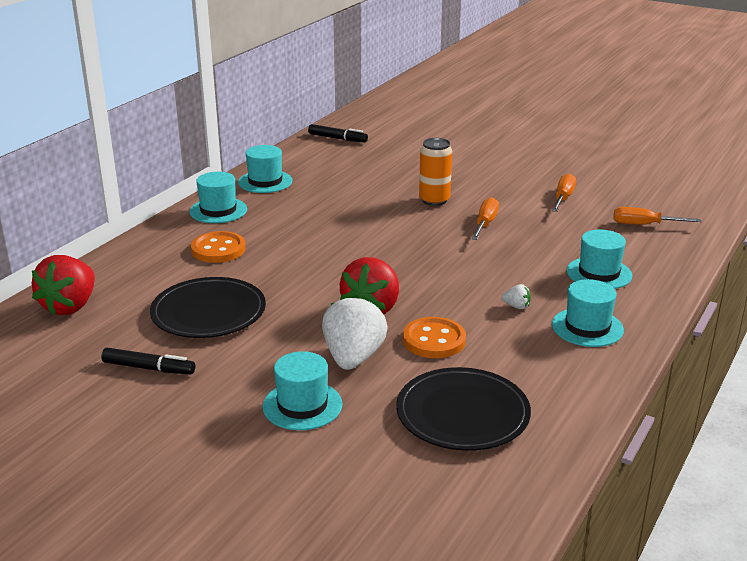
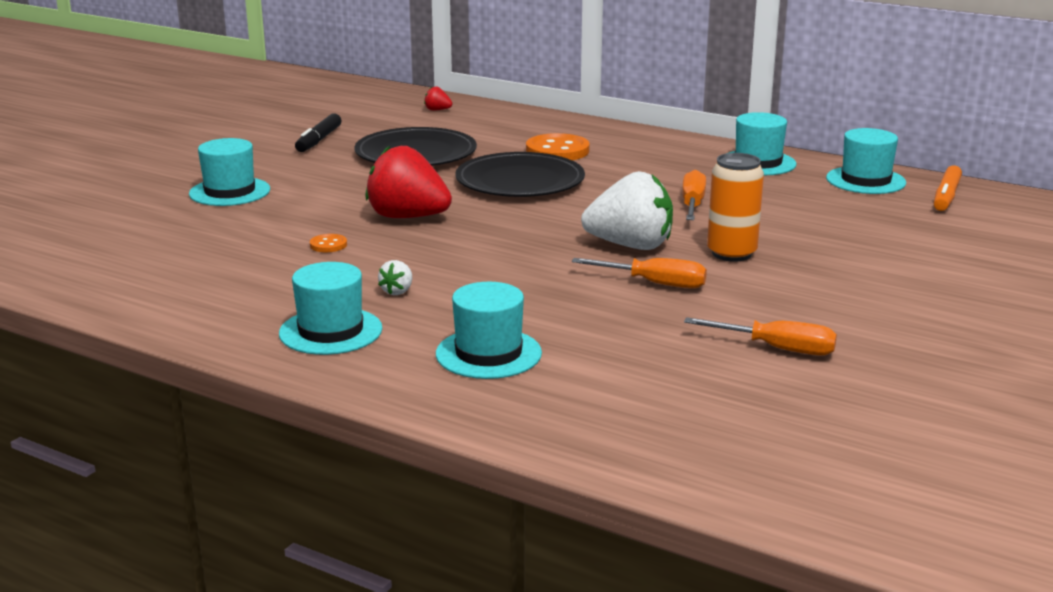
camera: 90 degrees right, 5 degrees down
red strawberry [32,255,95,315] -> red strawberry [424,87,452,111], size x0.42
turquoise hat [189,172,247,223] -> turquoise hat moved to [826,128,906,194]
black marker [308,124,368,142] -> orange marker [934,165,962,211]
white strawberry [322,295,388,370] -> white strawberry moved to [581,171,673,250]
black plate [396,367,531,451] -> black plate moved to [455,152,585,197]
orange button [403,317,466,358] -> orange button [310,234,347,252], size x0.48
orange screwdriver [614,207,702,225] -> orange screwdriver moved to [682,170,706,220]

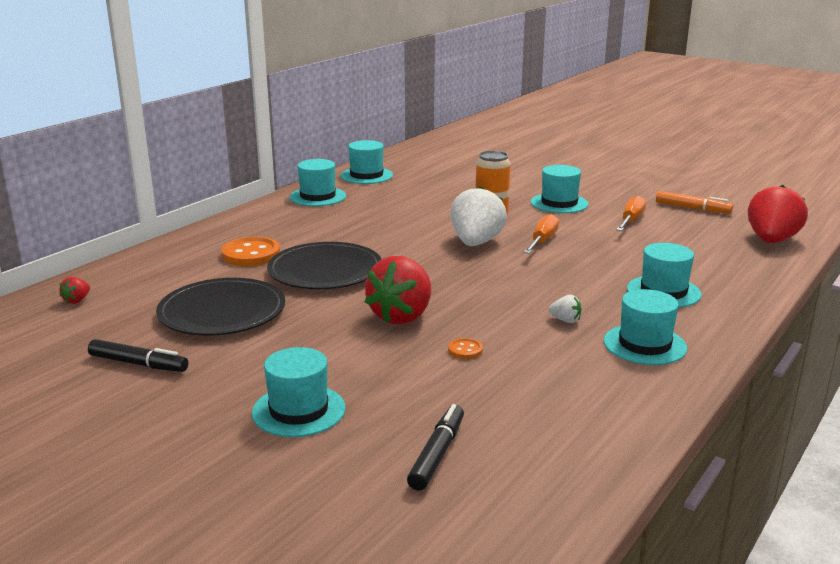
camera: 85 degrees left, 0 degrees up
orange screwdriver [682,170,706,220] -> none
orange marker [934,165,962,211] -> orange marker moved to [656,191,733,214]
none -> black marker [407,404,464,491]
none -> turquoise hat [531,165,589,213]
none -> red strawberry [748,185,808,243]

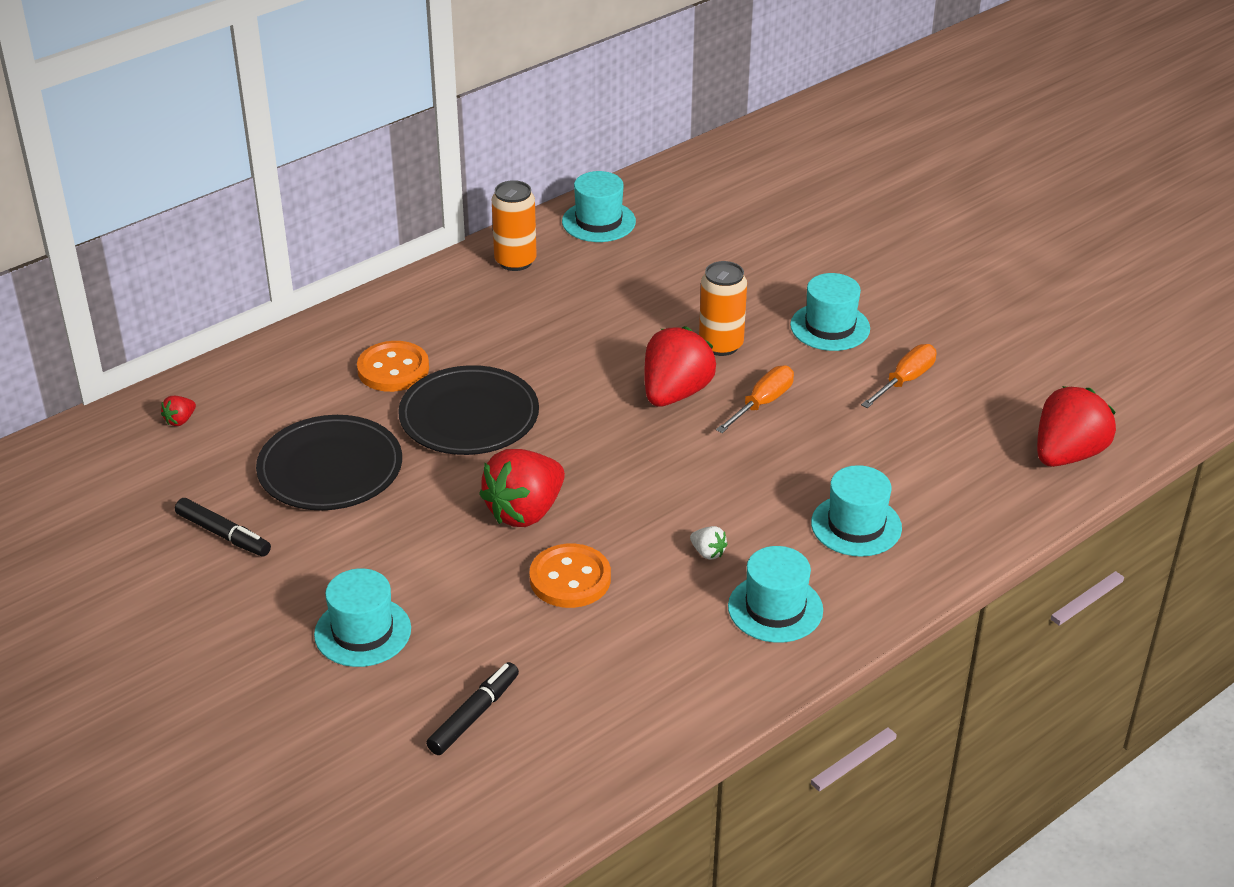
camera: 15 degrees right, 15 degrees up
turquoise hat [290,159,346,206] -> orange can [492,180,537,271]
orange button [448,338,483,359] -> orange button [529,544,611,608], size x2.08
white strawberry [450,186,507,246] -> red strawberry [644,326,716,407]
orange marker [656,191,733,214] -> none

